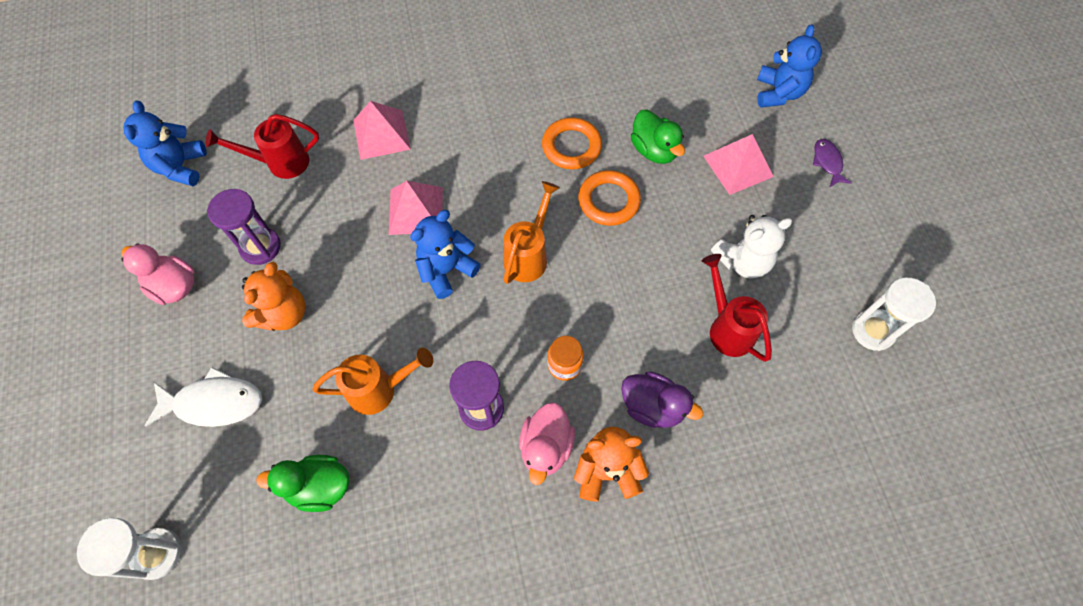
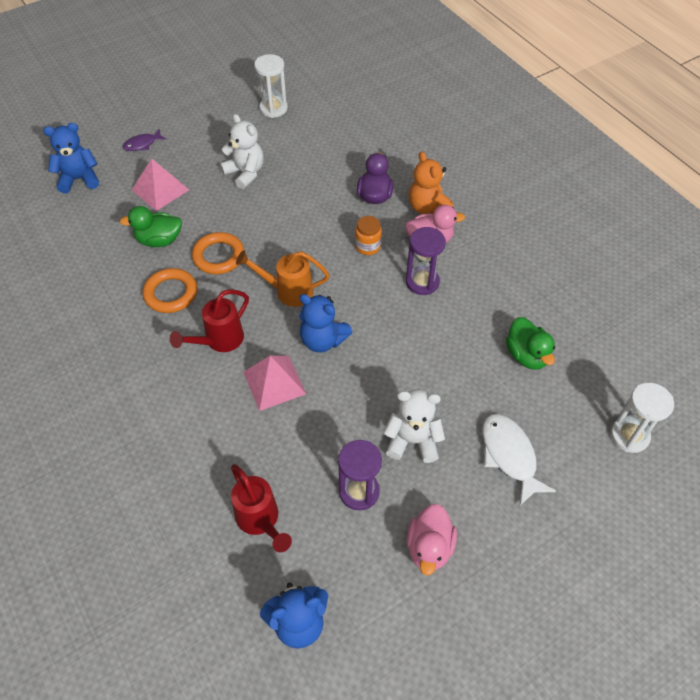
camera: 110 degrees left, 10 degrees down
orange teddy bear [242,262,306,331] -> white teddy bear [384,389,445,463]
orange watering can [313,348,433,415] -> none
pink pyramid [353,101,411,160] -> none
green duck [631,110,685,164] -> green duck turned 135 degrees counterclockwise [120,206,182,247]
red watering can [702,254,772,362] -> red watering can moved to [170,289,249,352]

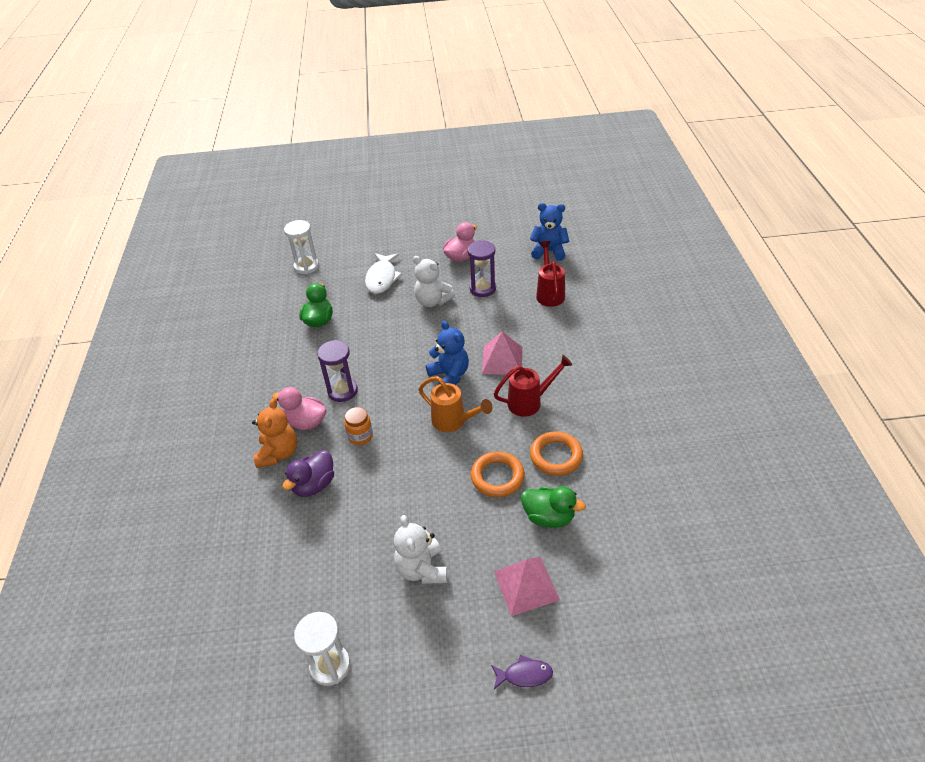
camera: 150 degrees left, 10 degrees down
blue teddy bear [43,123,99,193] -> none

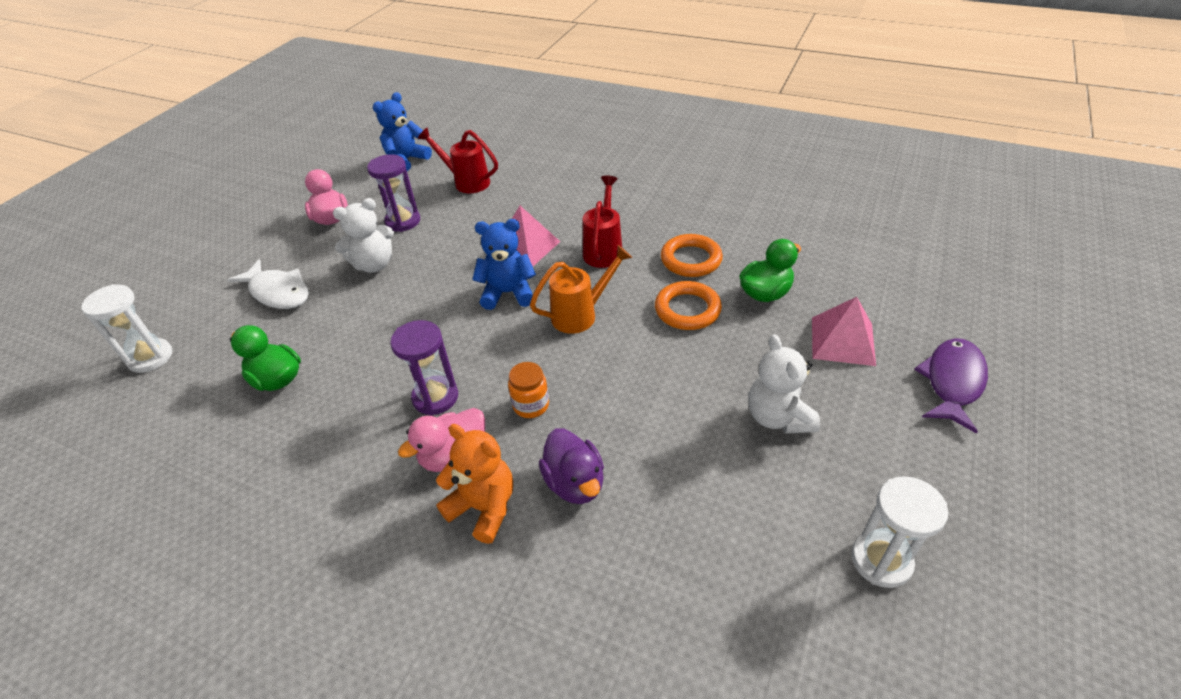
camera: 60 degrees left, 0 degrees up
white teddy bear [394,515,447,584] -> white teddy bear turned 60 degrees clockwise [749,334,820,434]
purple fish [491,655,553,689] -> purple fish [914,338,988,434], size x1.72

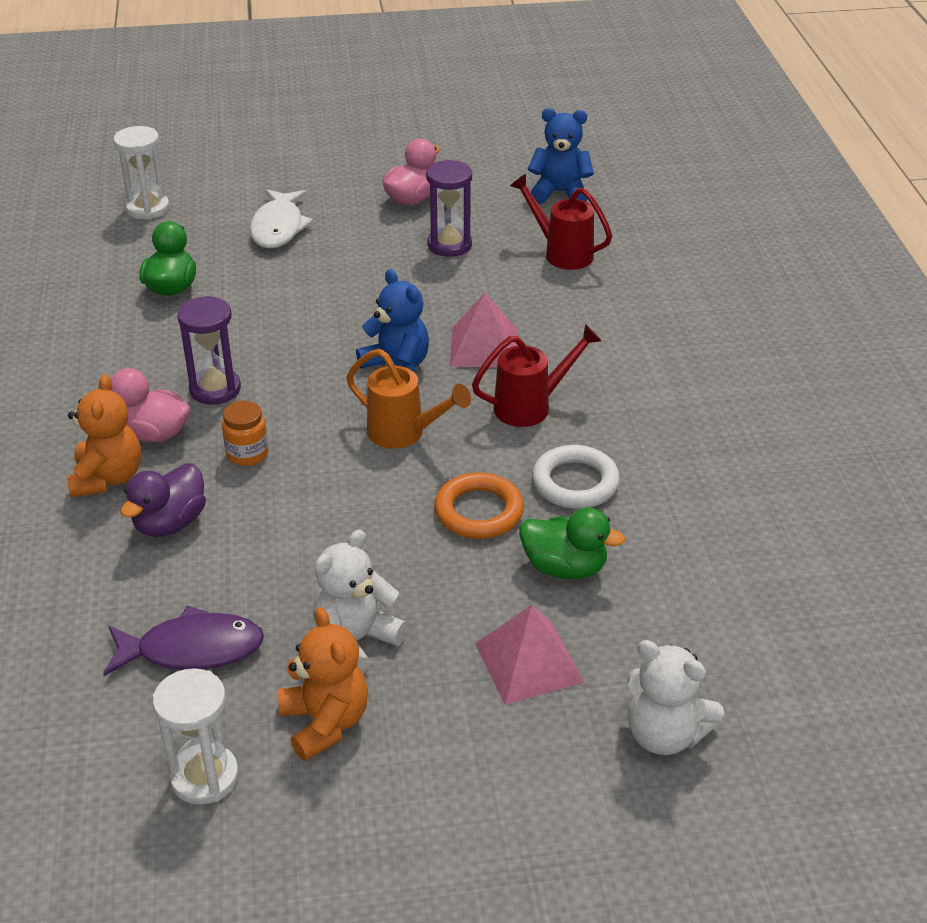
camera: 55 degrees right, 5 degrees down
white teddy bear [333,198,394,273] -> white teddy bear moved to [628,640,724,755]
red watering can [417,127,498,193] -> red watering can turned 45 degrees counterclockwise [510,174,612,270]
orange ring [661,234,723,277] -> white ring [532,445,620,509]
purple fish [914,338,988,434] -> purple fish moved to [103,605,264,676]
none -> orange teddy bear [278,607,368,761]

